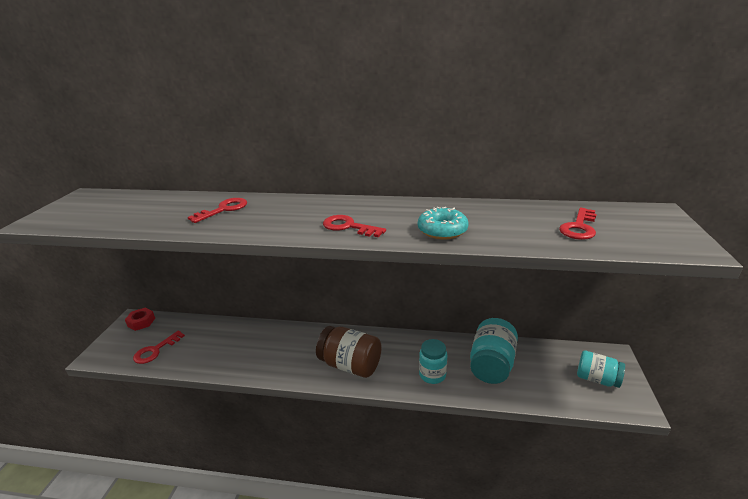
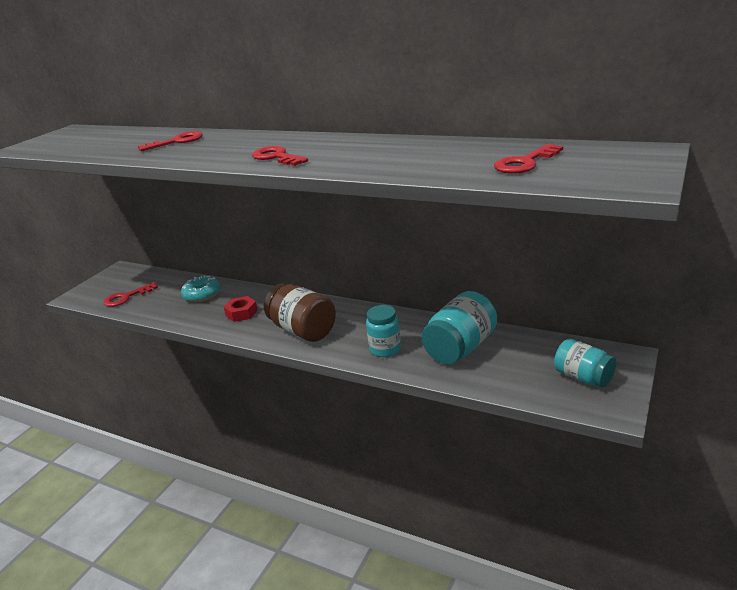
camera: 20 degrees right, 0 degrees up
red nut [125,308,155,331] -> red nut moved to [224,296,258,322]
turquoise donut [418,207,468,240] -> turquoise donut moved to [181,275,221,302]

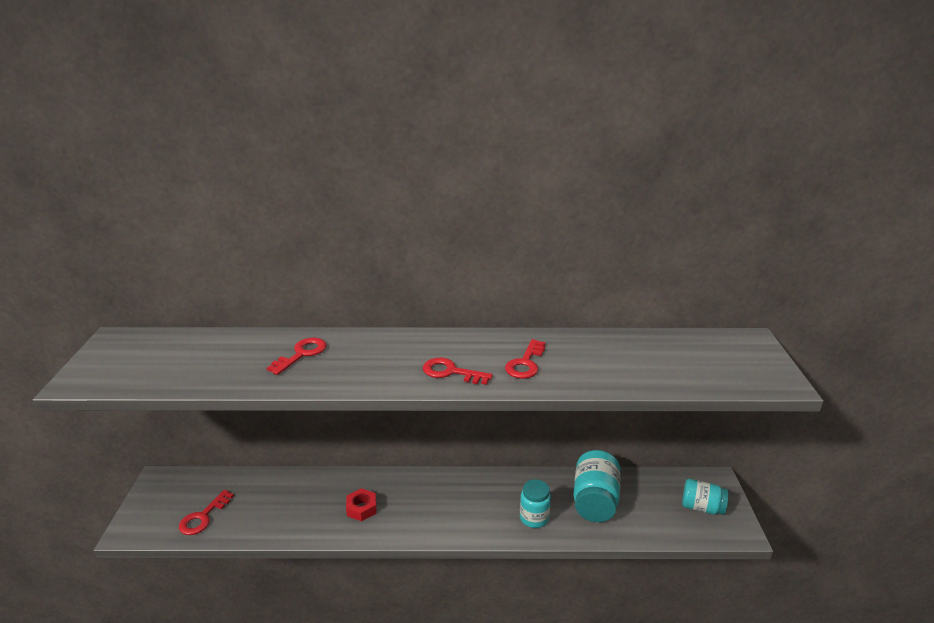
camera: 30 degrees left, 0 degrees up
turquoise donut [181,275,221,302] -> none
brown jar [264,283,336,342] -> none
red key [494,144,563,174] -> red key moved to [505,339,545,379]

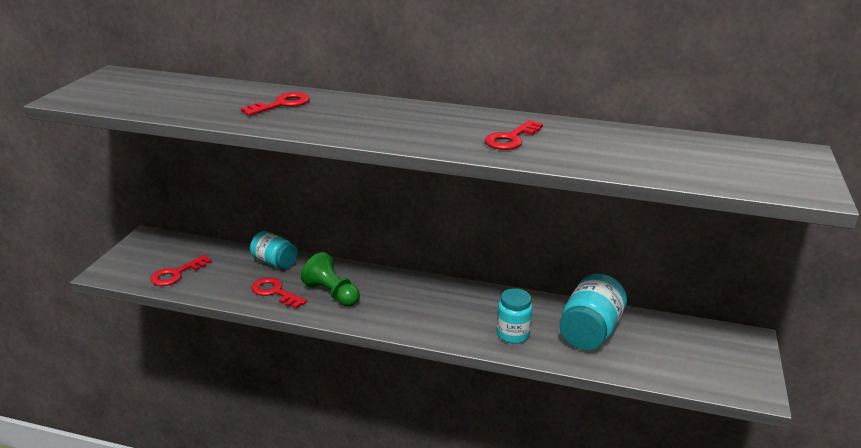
camera: 15 degrees right, 0 degrees up
red nut [346,488,376,521] -> green pawn [301,252,360,307]
red key [423,358,493,385] -> red key moved to [251,277,307,309]
turquoise jar [682,479,729,515] -> turquoise jar moved to [250,231,298,269]

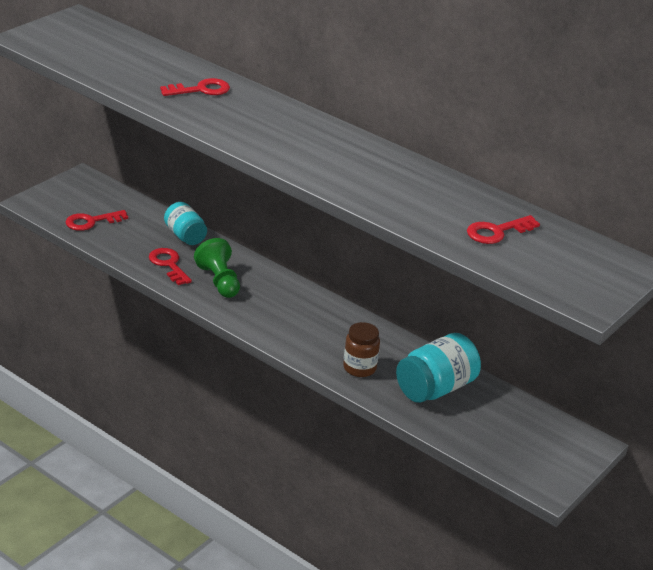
camera: 20 degrees right, 5 degrees up
red key [485,120,543,150] -> red key moved to [467,215,540,244]
turquoise jar [496,288,533,344] -> brown jar [343,322,380,377]

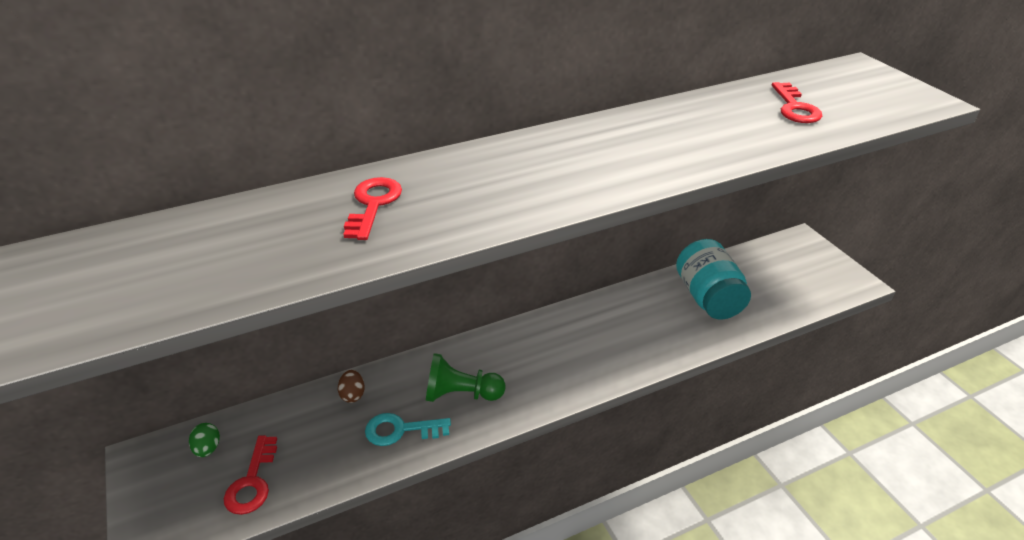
camera: 60 degrees left, 5 degrees up
red key [149,248,192,285] -> turquoise key [365,413,451,446]
turquoise jar [164,202,207,245] -> brown egg [338,370,365,403]
brown jar [343,322,380,377] -> none
none -> green egg [189,423,220,457]

